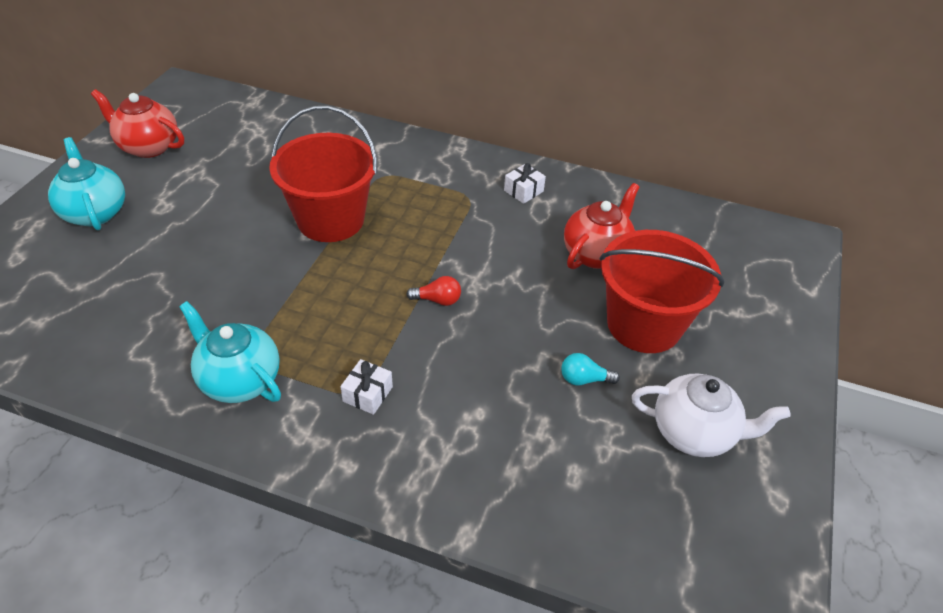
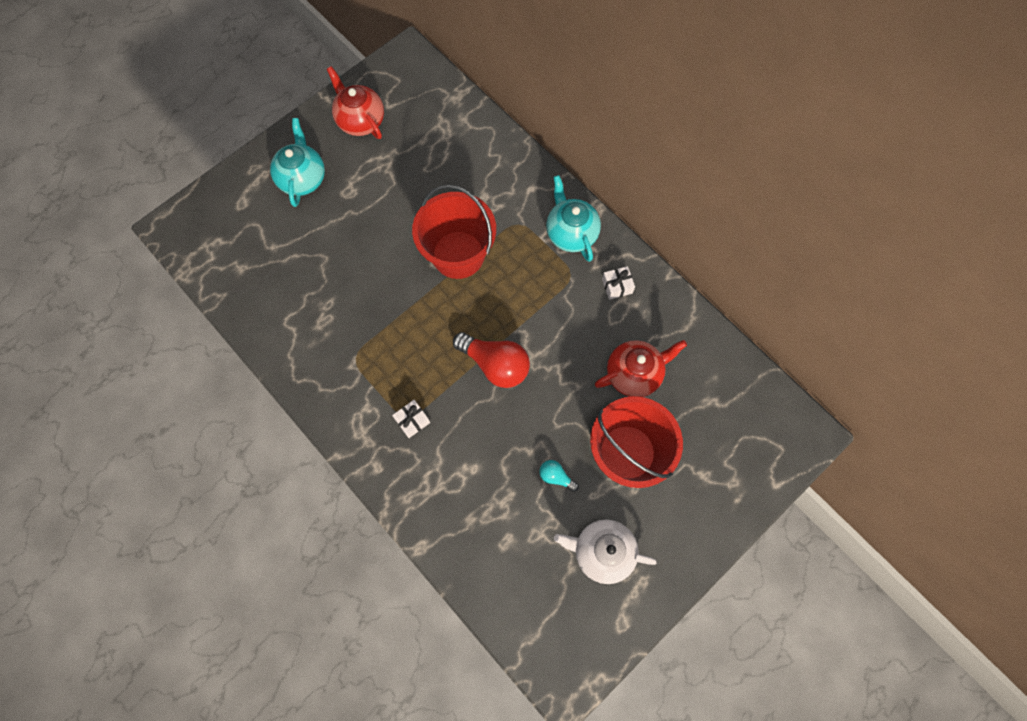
camera: 30 degrees right, 25 degrees up
turquoise teapot [179,301,281,403] -> turquoise teapot moved to [546,175,601,262]
red light bulb [406,276,461,306] -> red light bulb [453,332,530,388], size x2.06
white teapot [632,374,790,457] -> white teapot turned 150 degrees clockwise [554,519,657,584]

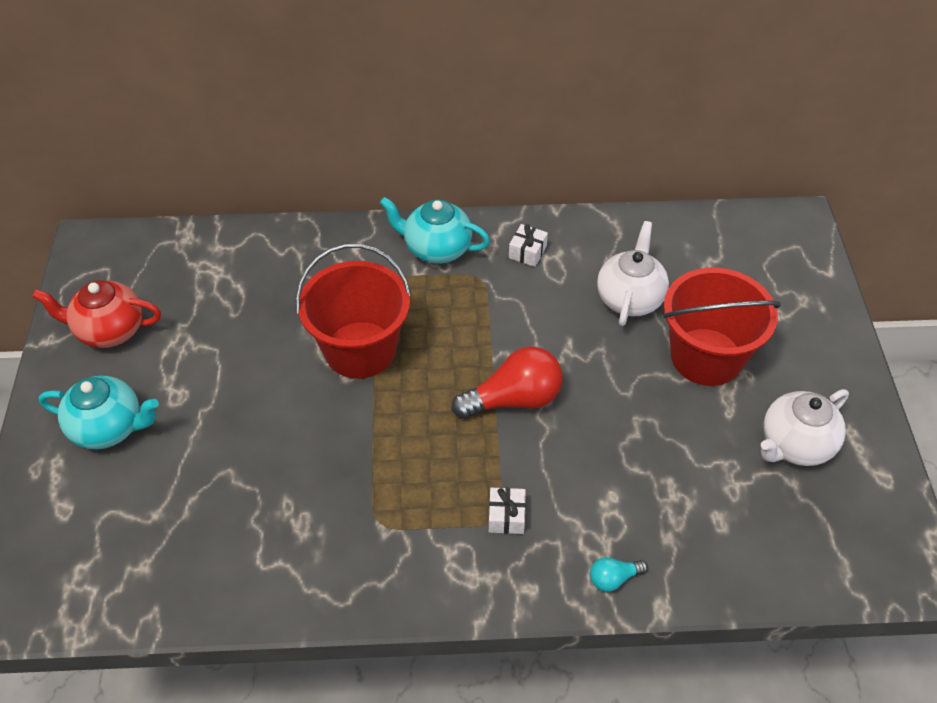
camera: 50 degrees left, 20 degrees down
turquoise teapot [270,118,325,207] -> turquoise teapot turned 150 degrees clockwise [39,375,159,449]
turquoise light bulb [539,460,579,492] -> turquoise light bulb moved to [590,557,648,592]
red teapot [595,340,687,397] -> white teapot [597,221,669,326]

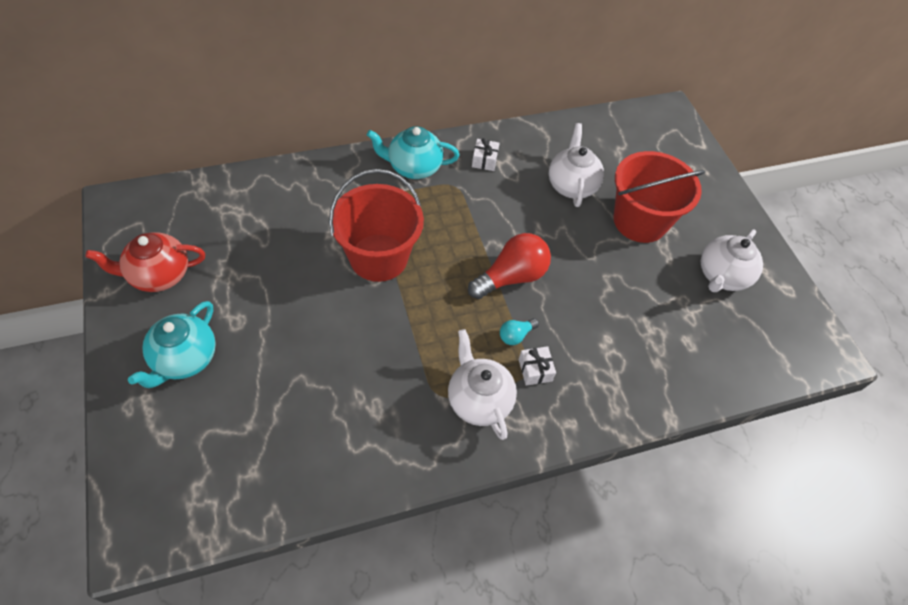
camera: 20 degrees left, 5 degrees up
turquoise teapot [39,375,159,449] -> turquoise teapot turned 120 degrees clockwise [128,301,216,388]
turquoise light bulb [590,557,648,592] -> turquoise light bulb moved to [500,318,539,345]
none -> white teapot [448,329,517,440]

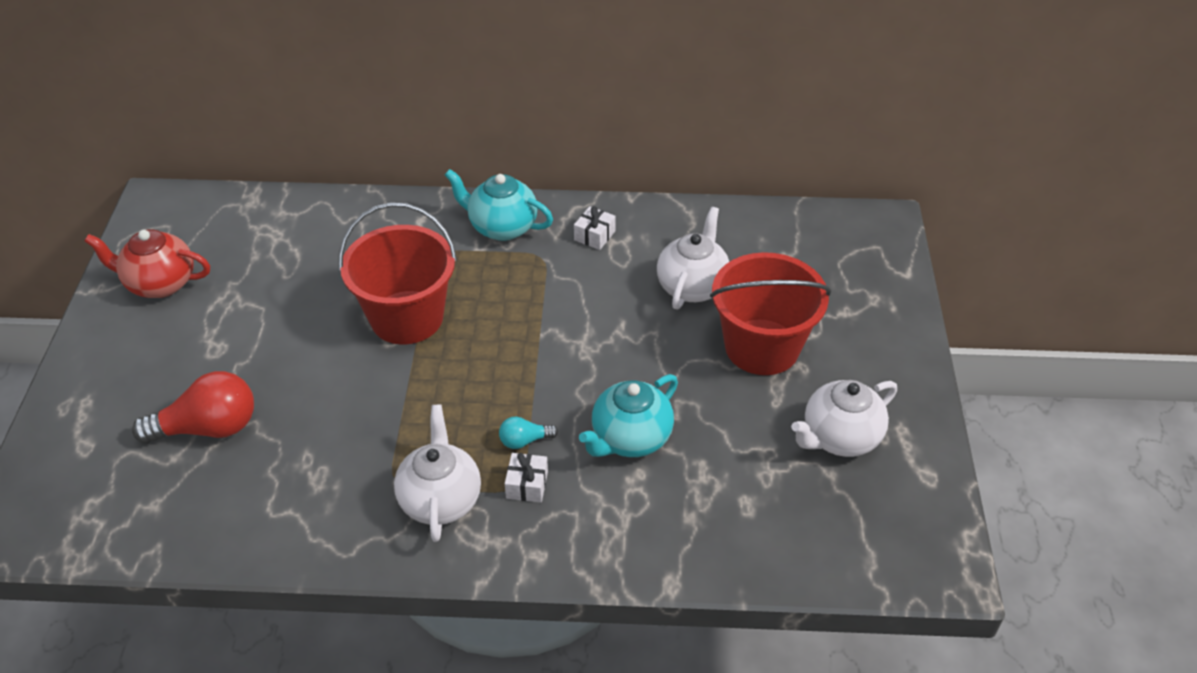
camera: 25 degrees right, 10 degrees down
turquoise teapot [128,301,216,388] -> turquoise teapot moved to [579,374,678,457]
red light bulb [468,233,551,299] -> red light bulb moved to [132,371,254,443]

